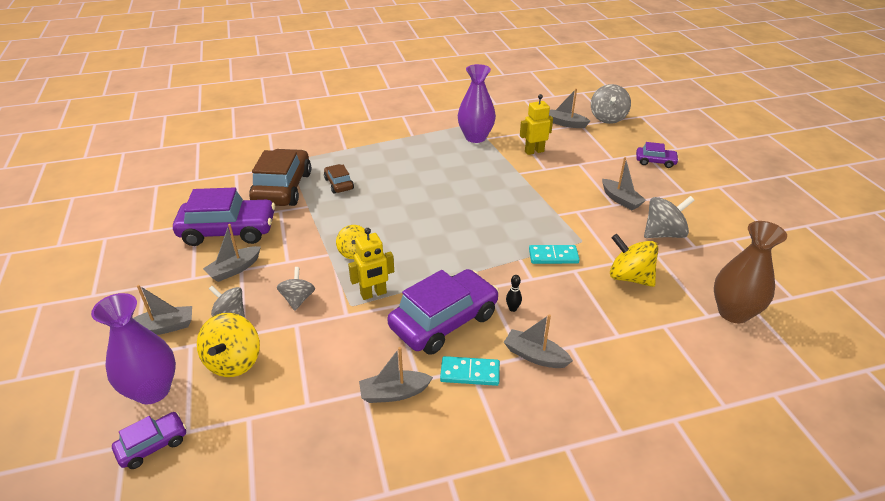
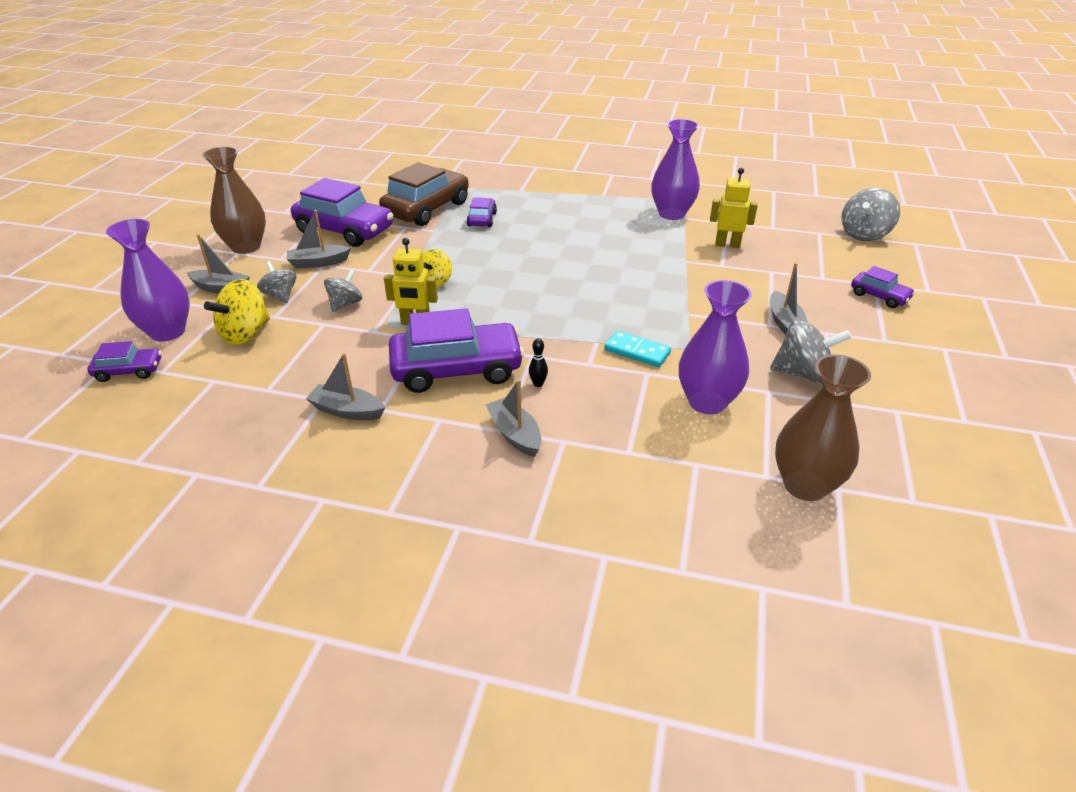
camera: 30 degrees right, 0 degrees up
brown car [324,164,354,194] -> purple car [467,197,497,227]
turquoise domino [440,356,500,386] -> none
grey boat [549,88,590,128] -> none
yellow spinning top [610,234,658,287] -> purple vase [679,280,752,415]
none -> brown vase [202,146,266,254]

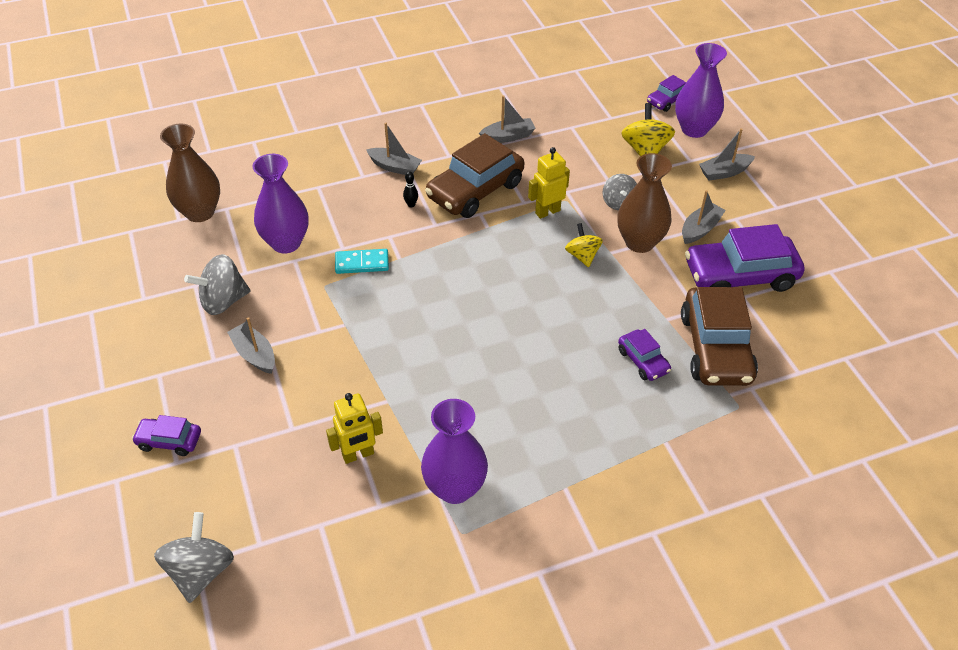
camera: 145 degrees right, 10 degrees up
brown vase [202,146,266,254] -> brown vase moved to [617,153,672,253]
grey spinning top [257,261,296,303] -> none
purple car [389,308,524,393] -> brown car [425,133,524,218]

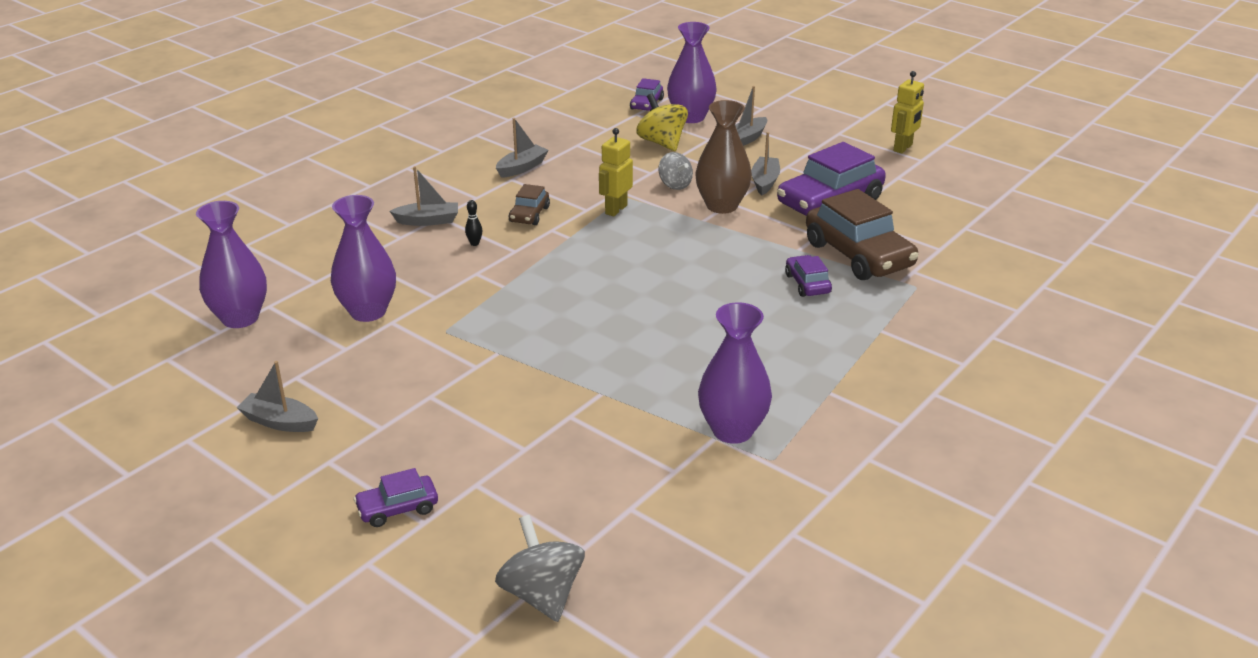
camera: 30 degrees left, 15 degrees down
brown vase [160,124,220,222] -> purple vase [196,201,267,328]
grey spinning top [184,254,251,315] -> none
grey boat [227,317,275,374] -> grey boat moved to [237,361,318,432]
yellow robot [326,393,383,464] -> yellow robot moved to [891,71,924,153]
turquoise domino [335,249,389,274] -> none
brown car [425,133,524,218] -> brown car [509,184,550,225], size x0.50
yellow spinning top [565,223,603,267] -> none
purple car [618,329,671,381] -> purple car turned 135 degrees counterclockwise [785,255,832,297]

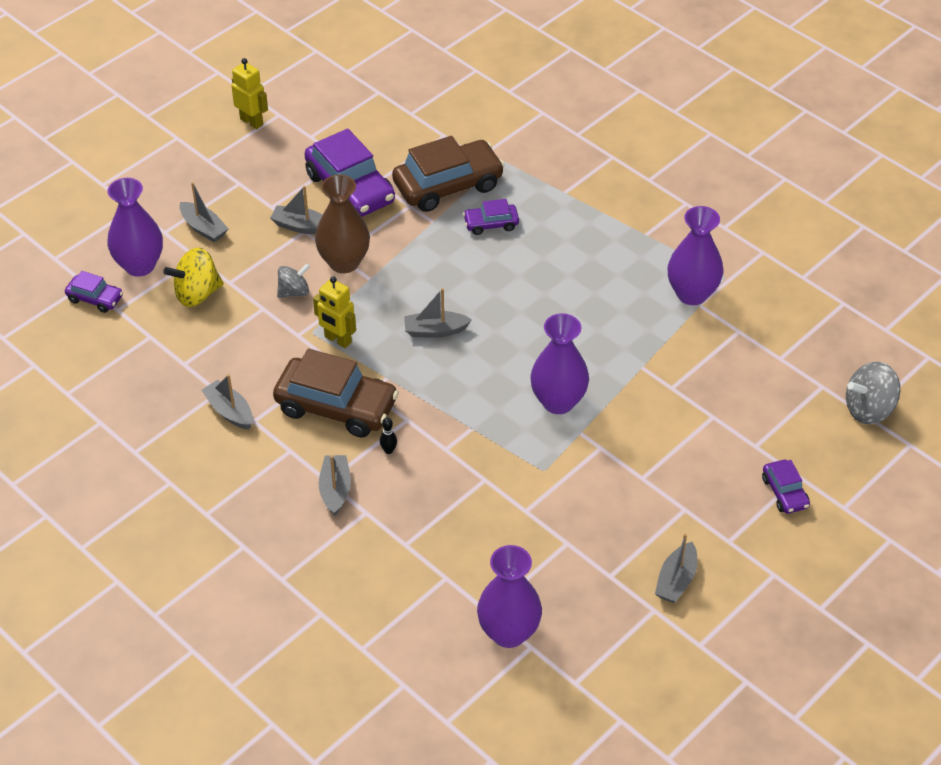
camera: 85 degrees left, 15 degrees up
purple vase [331,195,396,322] -> purple vase moved to [530,313,589,414]
brown car [509,184,550,225] -> brown car [273,349,399,438], size x2.02
none -> grey boat [404,288,472,338]

